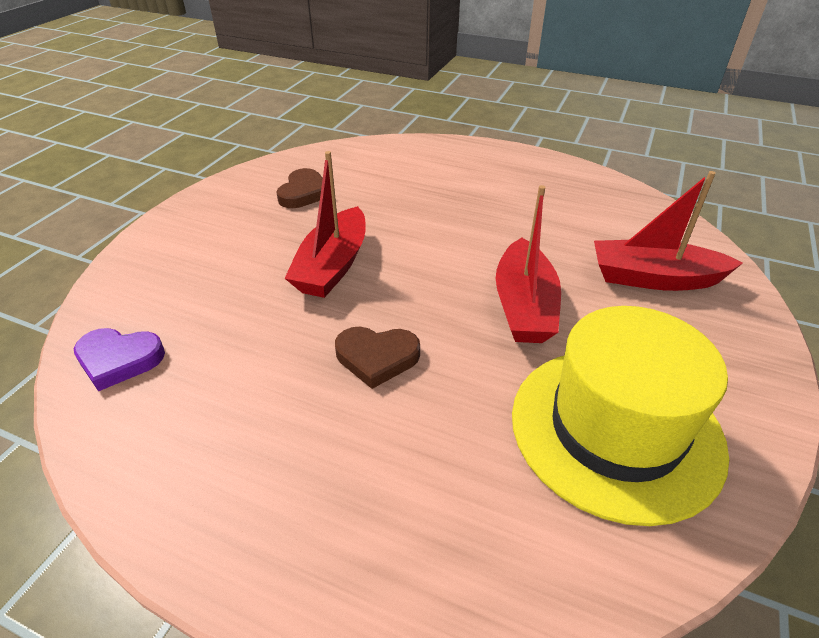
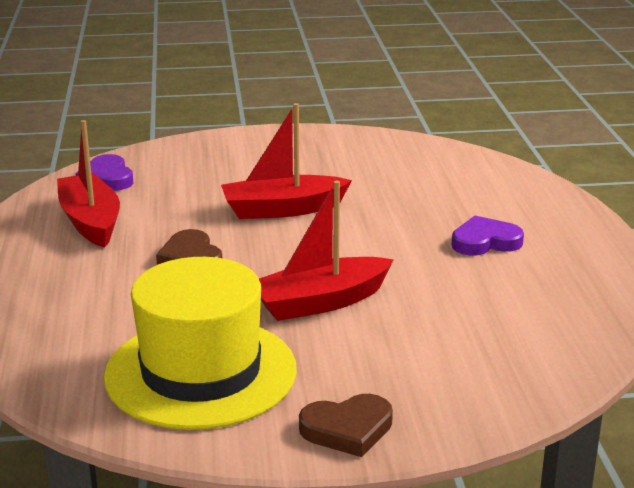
camera: 60 degrees right, 15 degrees down
brown heart [276,168,323,208] -> brown heart moved to [299,394,393,457]
red boat [594,171,743,291] -> red boat moved to [57,120,120,248]
none -> purple heart [452,216,524,255]

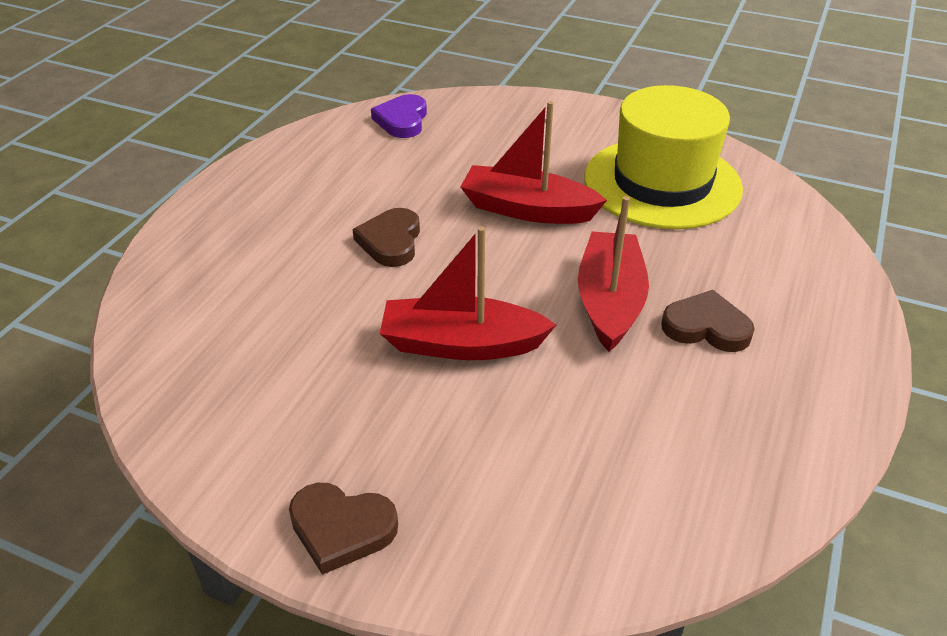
camera: 30 degrees right, 15 degrees up
red boat [57,120,120,248] -> red boat moved to [578,196,649,352]
yellow hat [104,257,297,430] -> yellow hat moved to [584,85,743,229]
purple heart [452,216,524,255] -> brown heart [661,290,755,352]

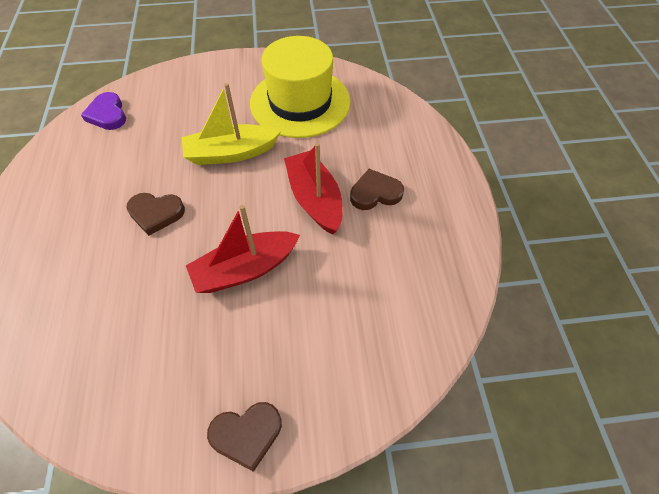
camera: 30 degrees left, 15 degrees up
brown heart [353,208,420,267] -> brown heart turned 60 degrees counterclockwise [126,193,185,236]
red boat [460,101,607,224] -> yellow boat [182,83,281,165]

